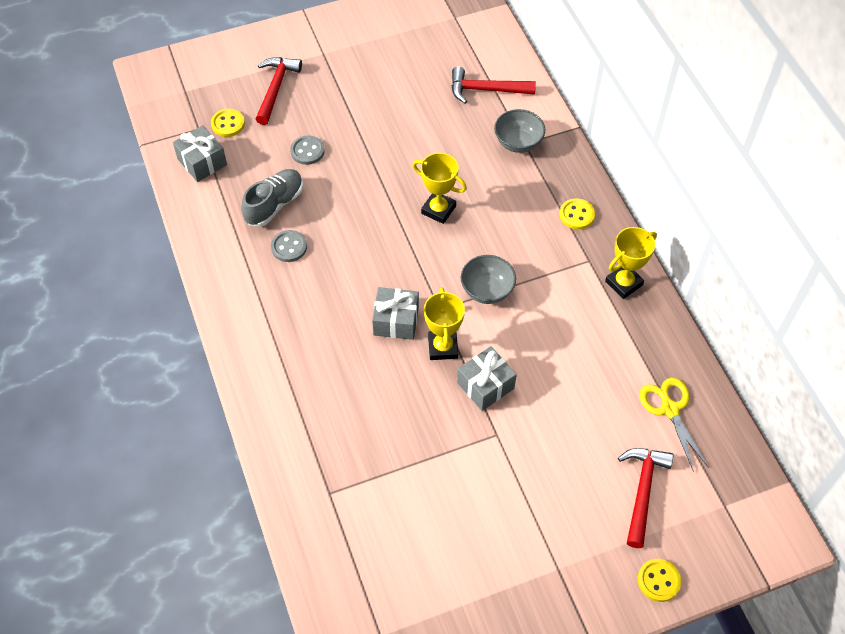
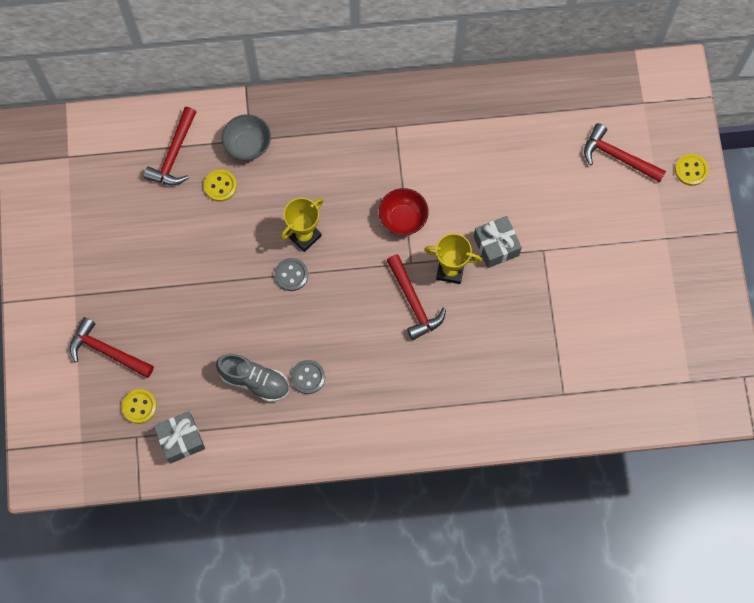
camera: 75 degrees left, 15 degrees up
grey shoe [241,169,303,227] -> grey shoe turned 150 degrees clockwise [216,354,289,402]
grey button [290,135,325,165] -> grey button moved to [275,258,308,291]
grey gift [372,287,419,340] -> red hammer [386,254,446,340]
grey bowl [461,255,516,304] -> red bowl [379,188,429,235]
yellow button [559,198,595,230] -> yellow button moved to [204,169,237,202]
yellow trophy [605,227,657,299] -> none
yellow scissors [639,378,709,472] -> none

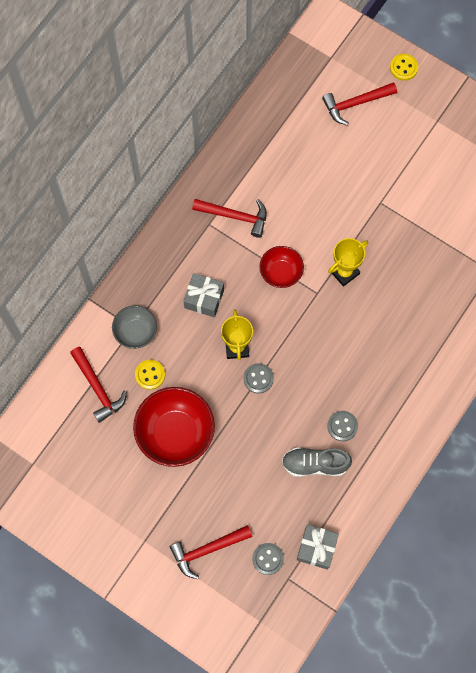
camera: 50 degrees left, 0 degrees up
yellow button [122,389,157,424] -> grey button [252,543,284,575]
grey shoe [216,354,289,402] -> grey shoe turned 150 degrees counterclockwise [282,448,352,477]
red hammer [386,254,446,340] -> red hammer moved to [192,199,267,238]
grey gift [474,216,522,268] -> grey gift moved to [183,273,224,317]
none -> red bowl [133,387,215,467]

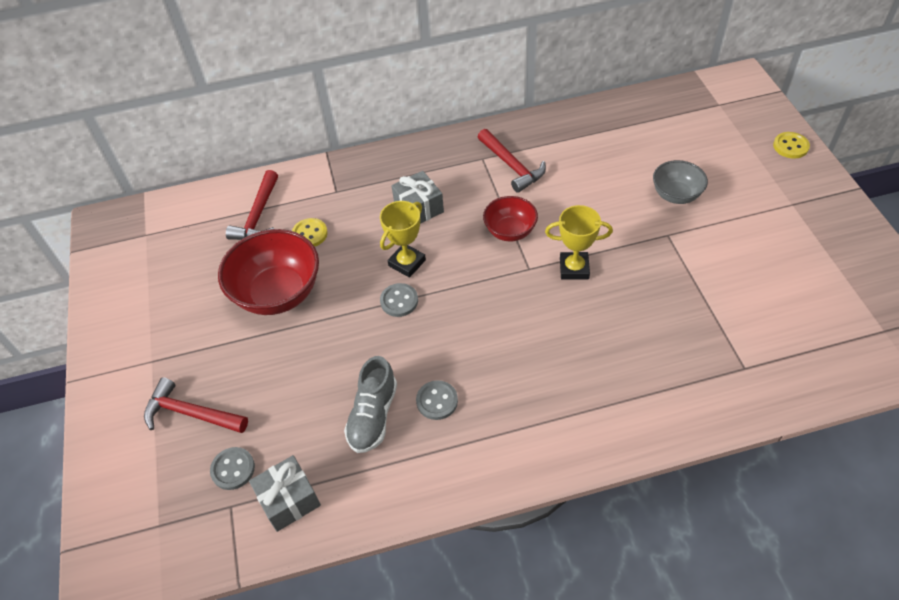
camera: 45 degrees right, 20 degrees down
grey bowl [112,305,157,349] -> grey bowl moved to [653,160,708,204]
grey shoe [282,448,352,477] -> grey shoe turned 120 degrees counterclockwise [344,356,397,453]
red hammer [322,82,397,125] -> none

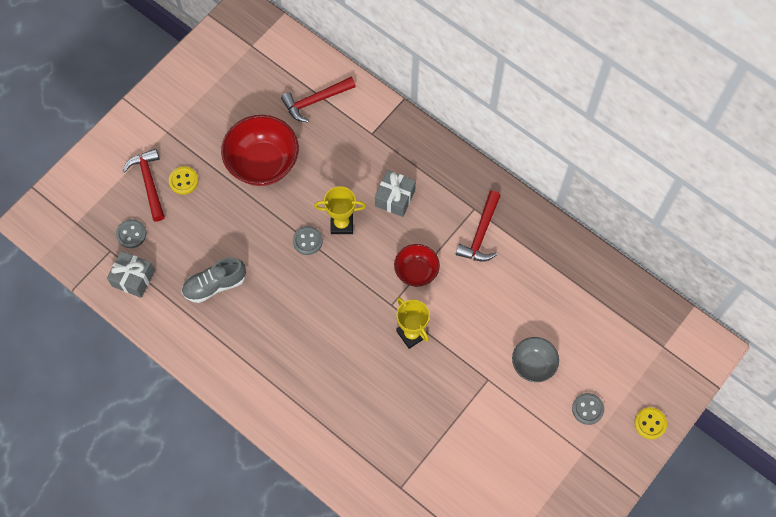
camera: 50 degrees right, 15 degrees up
yellow button [292,218,328,247] -> yellow button moved to [169,166,198,195]
grey button [416,380,458,420] -> grey button moved to [572,393,604,425]

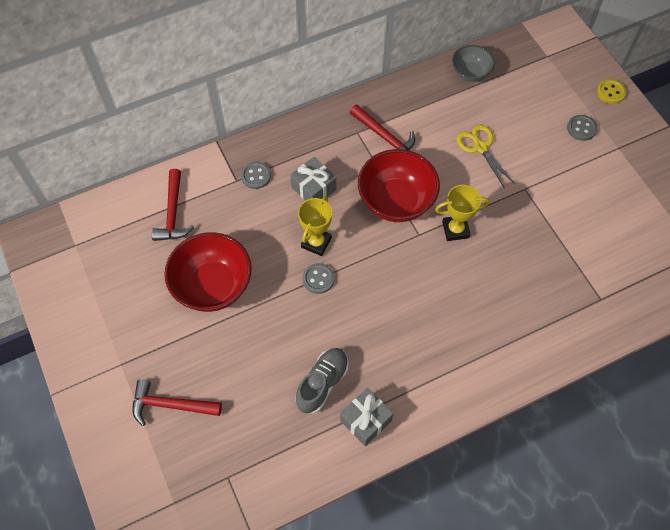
camera: 65 degrees left, 5 degrees down
grey gift [107,251,155,298] -> grey gift moved to [340,388,394,446]
grey button [116,219,147,248] -> grey button moved to [241,162,271,189]
yellow button [169,166,198,195] -> none
grey shoe [182,257,246,303] -> grey shoe turned 150 degrees counterclockwise [296,348,349,413]
red bowl [394,244,440,287] -> red bowl [358,149,440,222], size x1.75
grey bowl [512,337,559,382] -> grey bowl moved to [452,45,495,82]
none -> yellow scissors [456,125,515,189]

